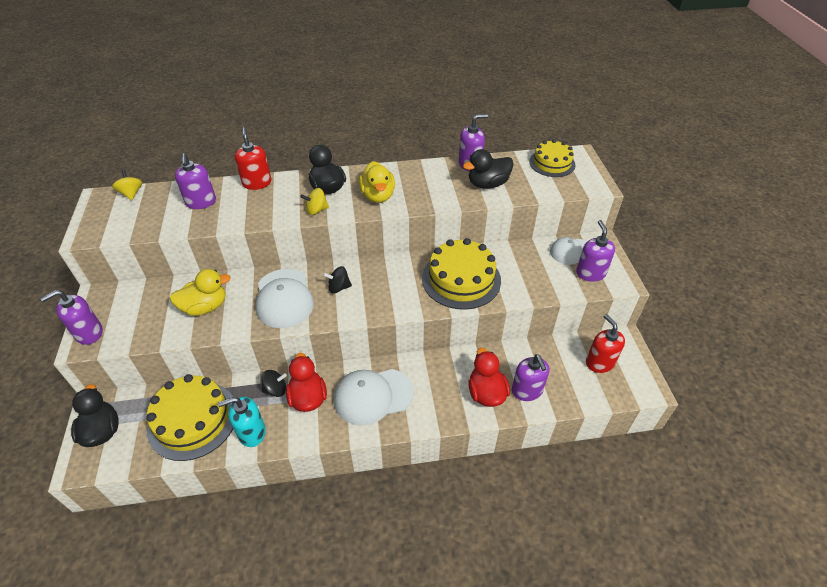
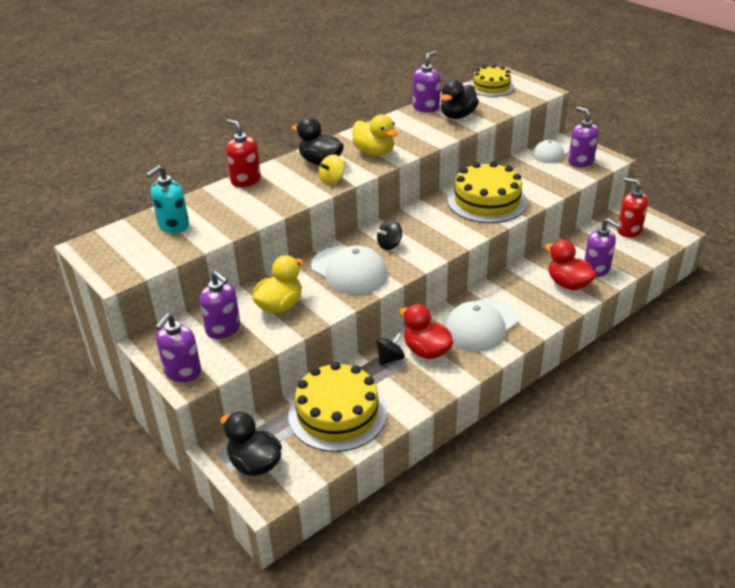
camera: 30 degrees left, 10 degrees down
yellow spinning top [112,170,142,200] -> none
purple soap dispenser [175,153,216,209] -> purple soap dispenser moved to [200,271,240,339]
turquoise soap dispenser [218,397,266,447] -> turquoise soap dispenser moved to [146,165,189,233]

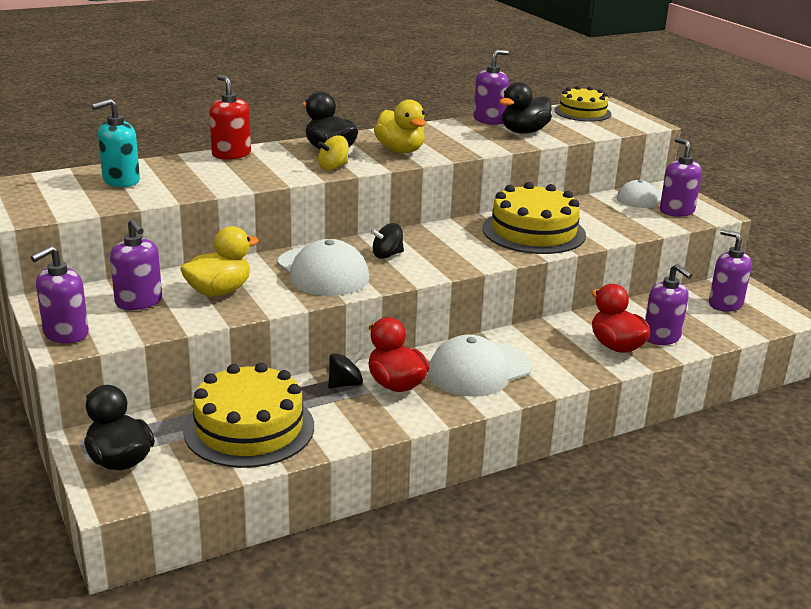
camera: 10 degrees right, 10 degrees down
red soap dispenser [617,178,648,238] -> purple soap dispenser [709,229,752,312]

